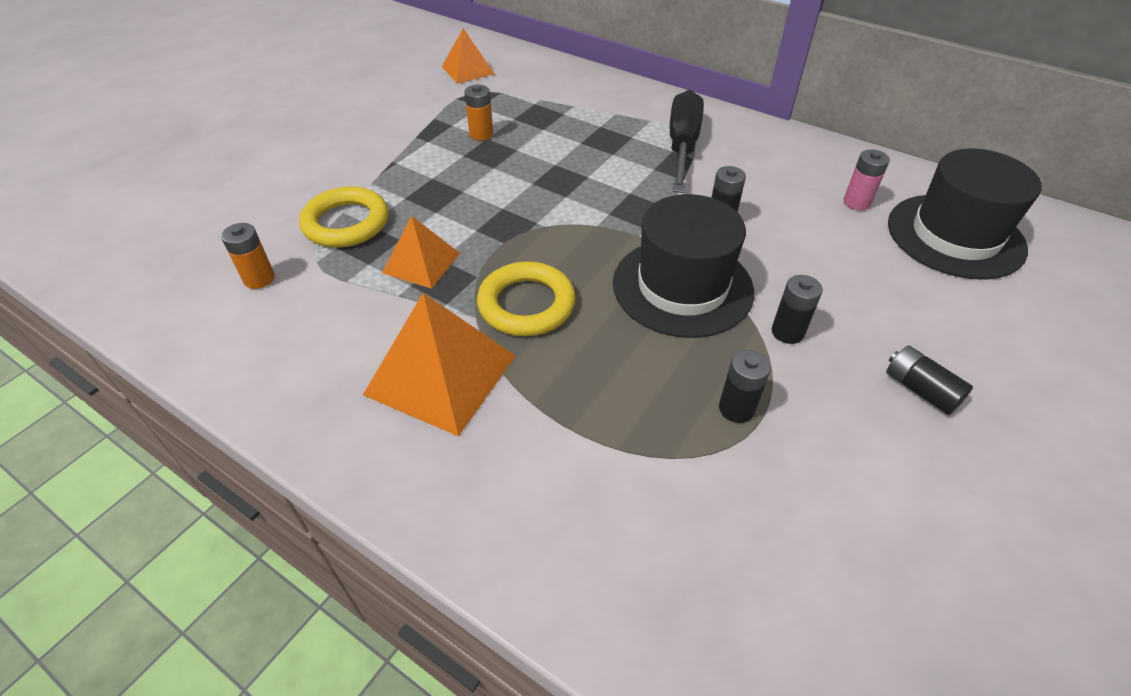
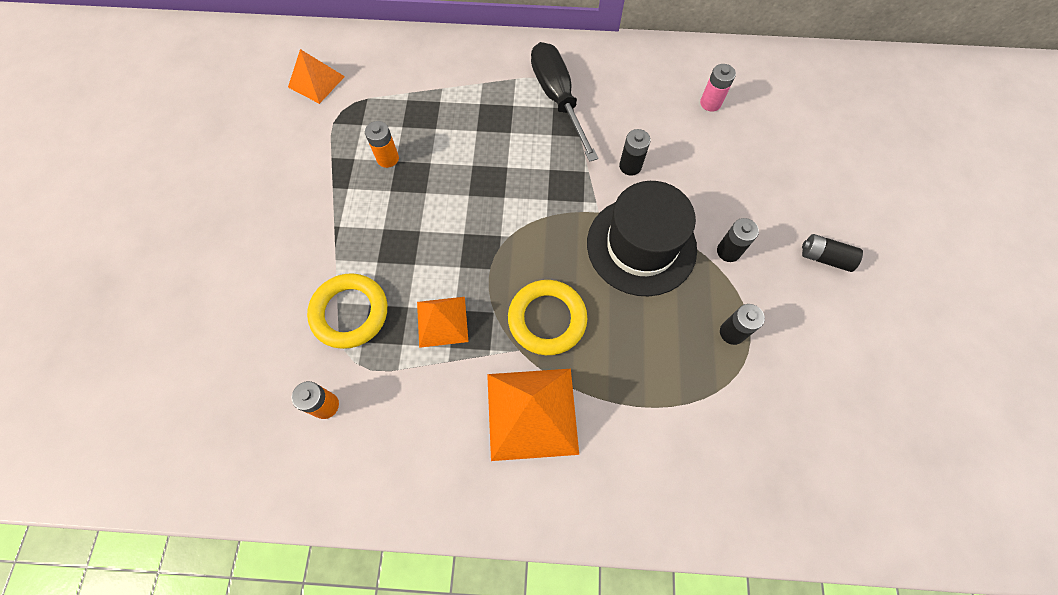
camera: 30 degrees left, 20 degrees up
black hat [888,149,1042,280] -> none

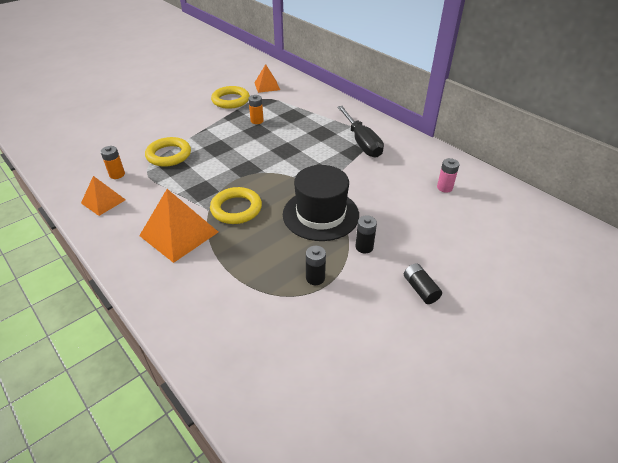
camera: 45 degrees right, 25 degrees down
orange pyramid [417,297,469,348] -> orange pyramid moved to [81,176,126,216]
black screwdriver [531,42,599,162] -> black screwdriver turned 135 degrees clockwise [337,106,384,158]
black battery [619,129,651,176] -> none
none -> yellow ring [211,86,250,109]

